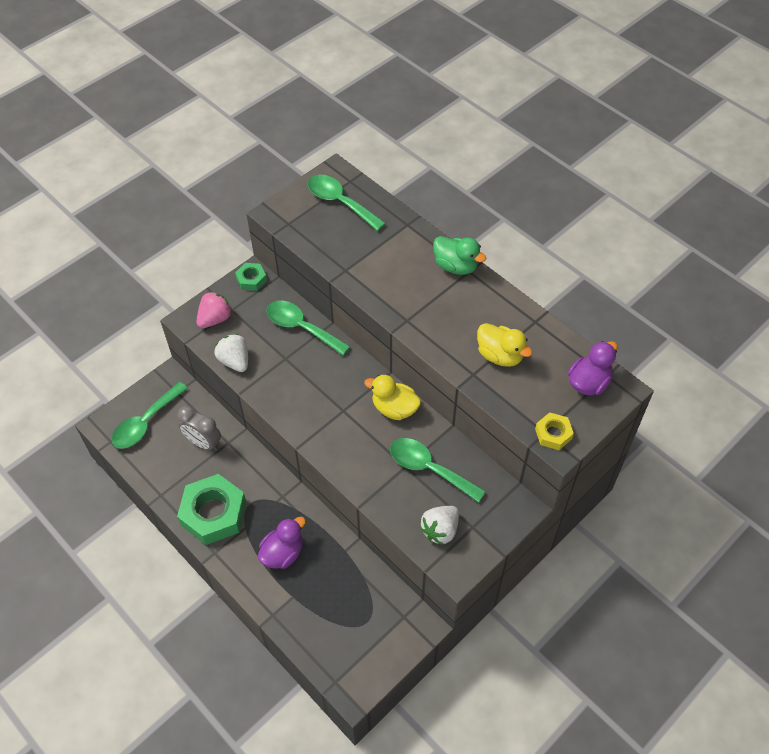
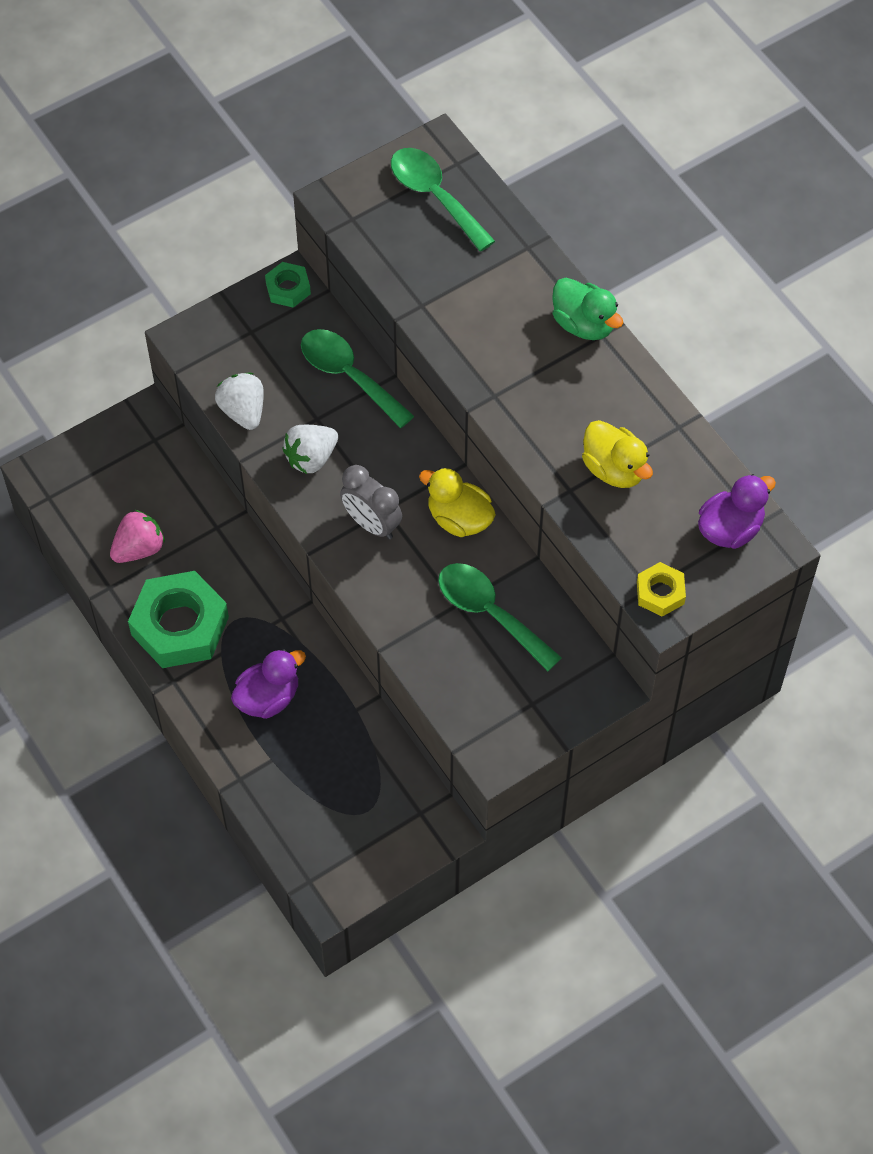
camera: 10 degrees right, 5 degrees up
green spoon [112,382,188,449] -> none
grey clock [177,406,221,451] -> grey clock moved to [340,465,402,539]
pink strawberry [197,292,232,328] -> pink strawberry moved to [110,510,165,563]
white strawberry [420,506,459,545] -> white strawberry moved to [282,425,338,474]

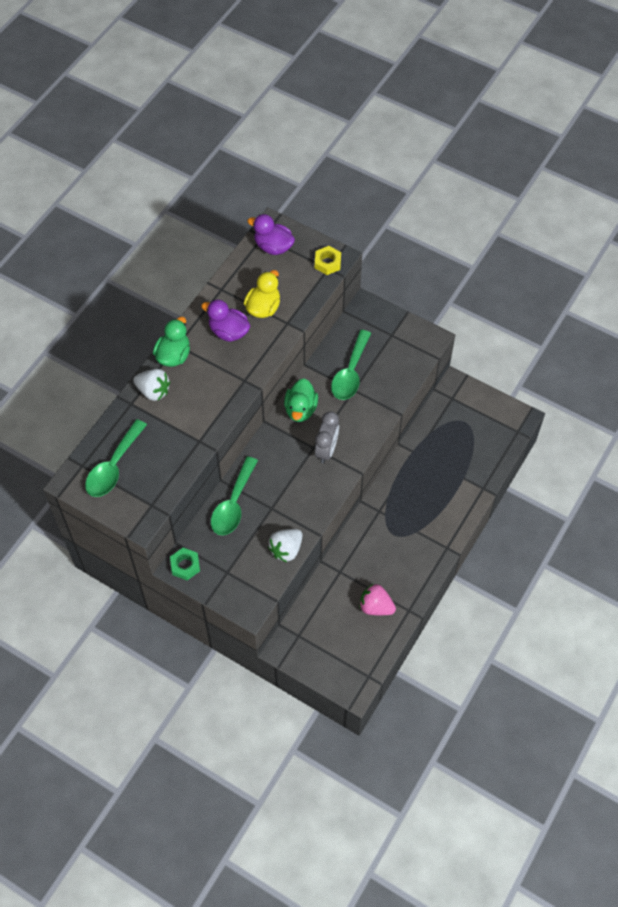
camera: 115 degrees left, 0 degrees up
green nut [128,571,229,668] -> none
purple duck [231,649,306,719] -> purple duck moved to [201,299,250,342]
white strawberry [282,425,338,474] -> white strawberry moved to [133,369,170,401]
yellow duck [419,467,496,537] -> green duck [284,378,318,422]

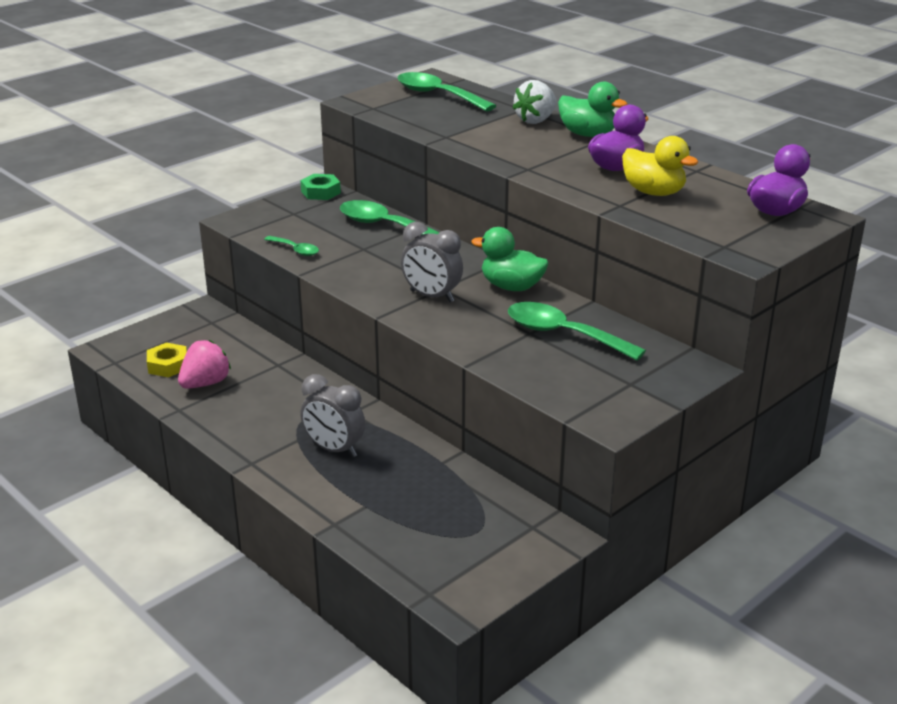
camera: 105 degrees right, 30 degrees down
white strawberry [268,529,302,562] -> green spoon [264,236,319,256]
yellow nut [315,246,341,275] -> yellow nut moved to [147,343,187,377]
none -> grey clock [301,374,365,457]

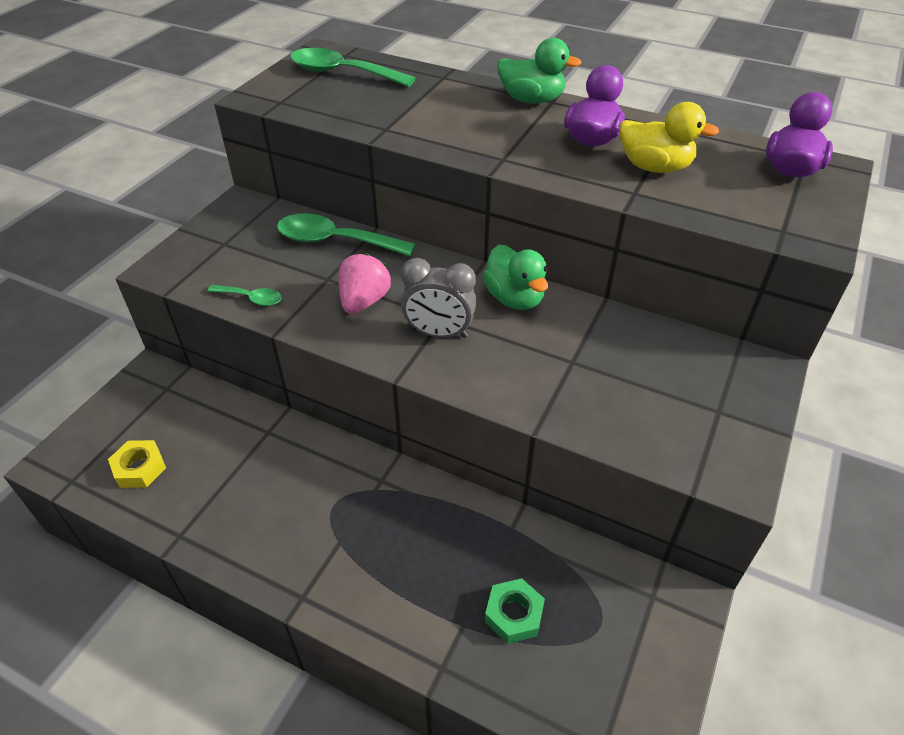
camera: 20 degrees left, 15 degrees up
pink strawberry [178,340,231,389] -> pink strawberry moved to [338,253,391,314]
green nut [300,174,341,200] -> green nut moved to [485,578,545,644]
grey clock [301,374,365,457] -> none
green duck [471,227,548,291] -> green duck turned 120 degrees counterclockwise [483,245,548,310]
green spoon [508,302,646,361] -> none
white strawberry [513,80,557,124] -> none

